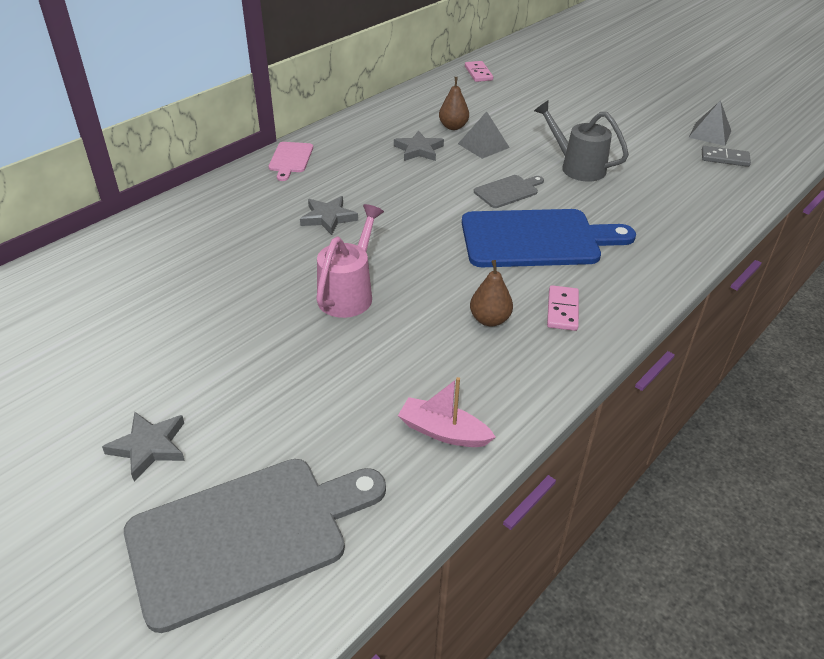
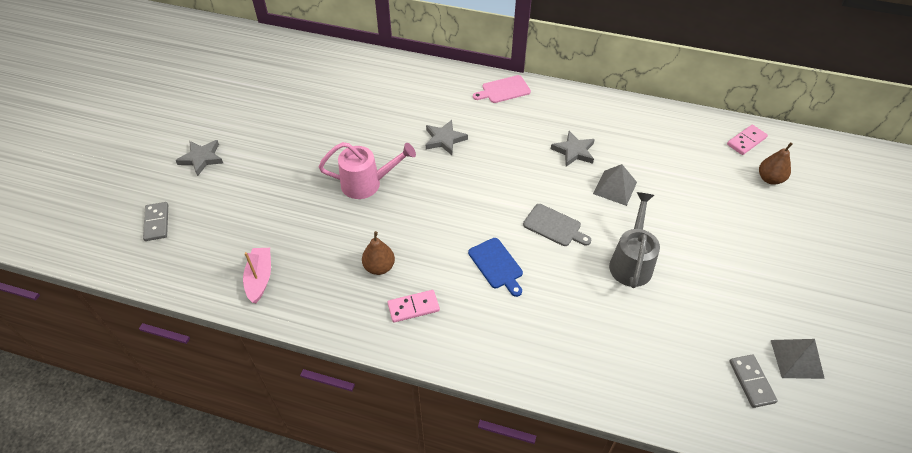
camera: 65 degrees right, 10 degrees up
grey cutting board [124,459,386,633] -> grey domino [143,202,168,241]
brown pear [439,77,469,130] -> brown pear moved to [759,142,793,185]
blue cutting board [462,209,636,267] -> blue cutting board [468,238,523,297], size x0.48

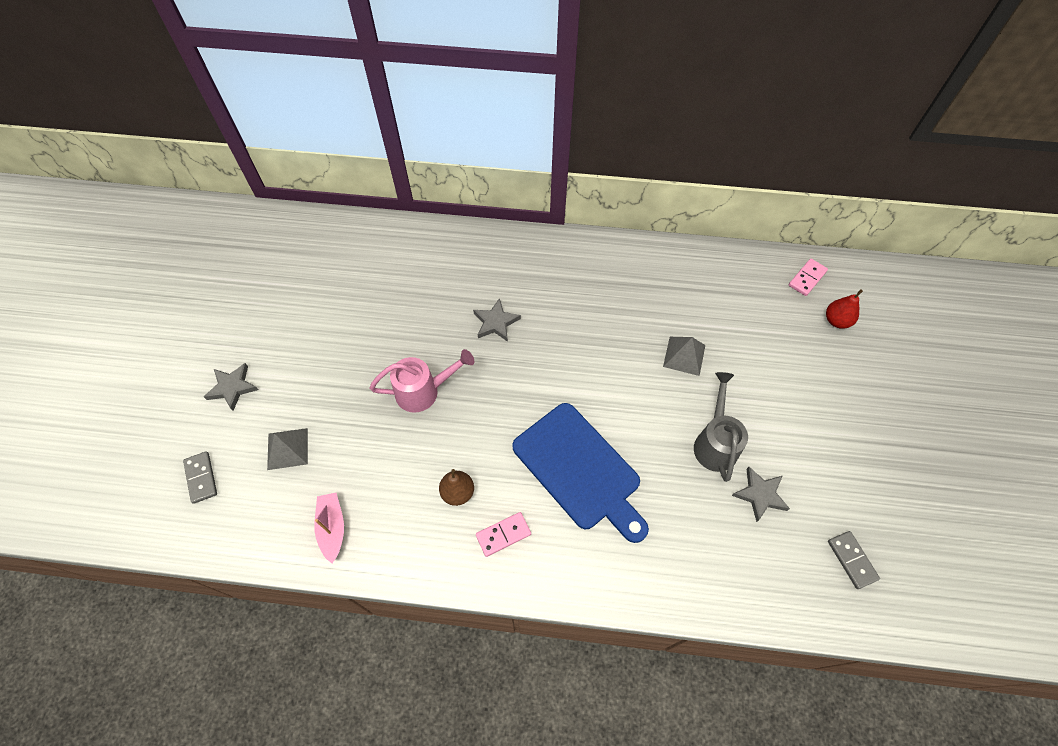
camera: 10 degrees left, 10 degrees up
blue cutting board [468,238,523,297] -> blue cutting board [512,403,649,543], size x2.10
pink cutting board [473,75,531,103] -> none
grey cutting board [523,204,591,246] -> none
grey star [551,131,595,167] -> grey star moved to [732,467,790,522]
brown pear [759,142,793,185] -> red pear [826,289,863,328]
grey pyramid [771,339,825,379] -> grey pyramid moved to [267,428,308,470]

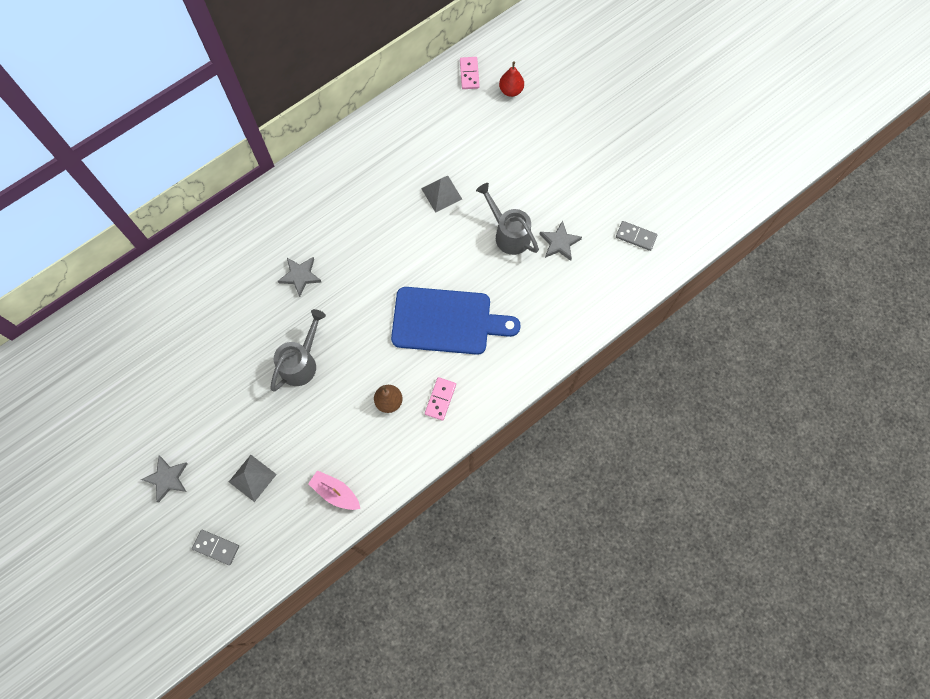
camera: 45 degrees left, 10 degrees up
pink watering can [369,349,475,413] -> grey watering can [270,309,326,391]

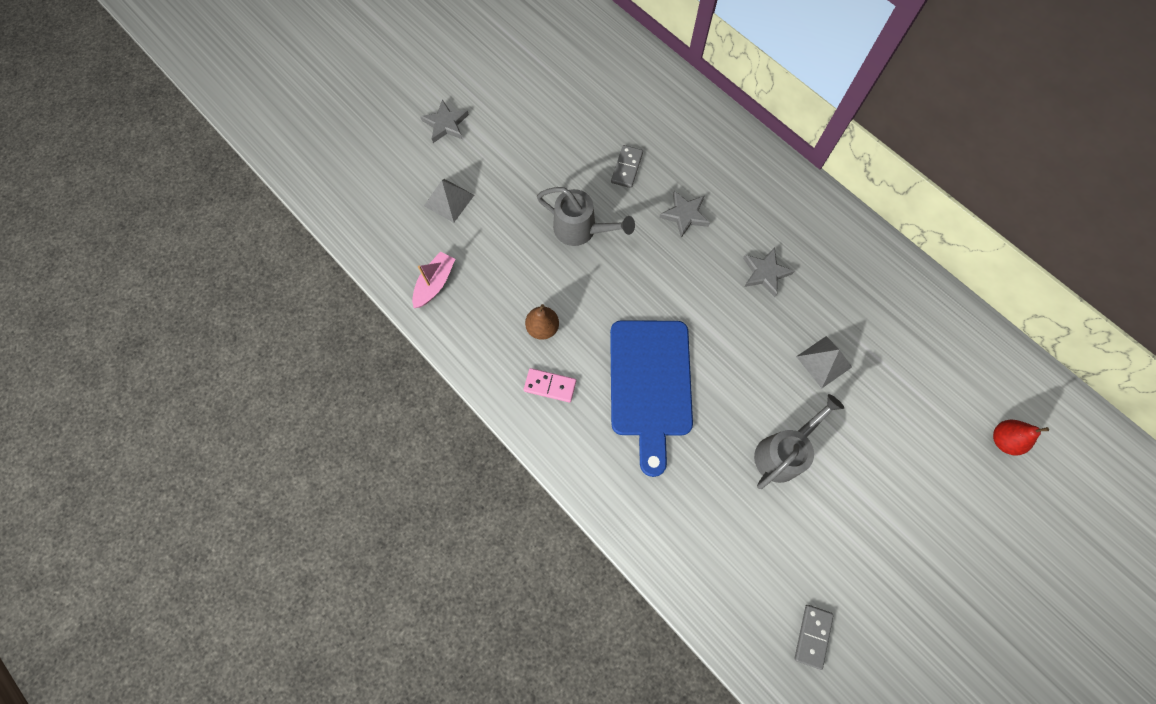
camera: 85 degrees right, 0 degrees up
grey domino [192,530,239,565] -> grey domino moved to [611,145,643,188]
pink domino [460,57,480,89] -> none
grey star [539,220,582,261] -> grey star moved to [743,247,795,297]

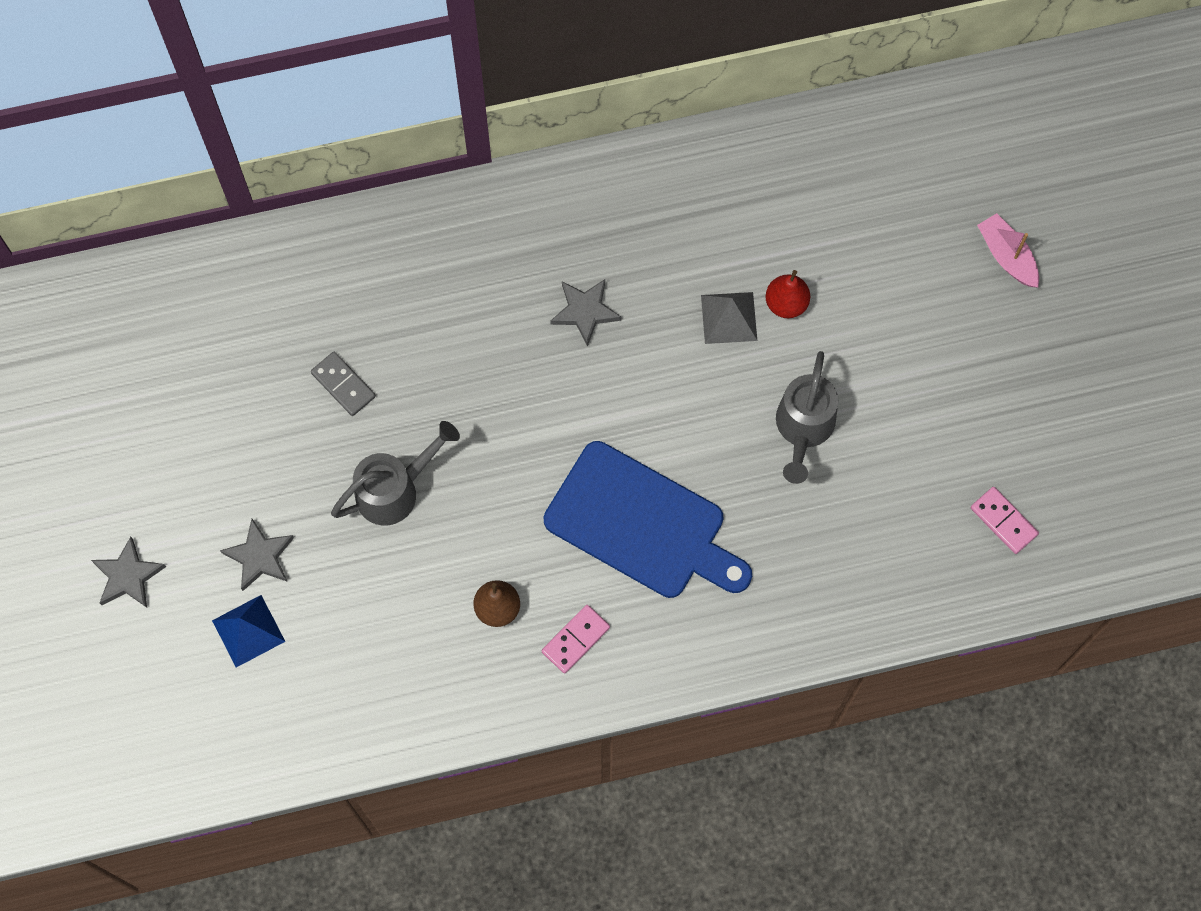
camera: 60 degrees left, 0 degrees up
pink boat [412,252,455,308] -> pink boat moved to [977,213,1039,288]
grey pyramid [424,179,474,223] -> blue pyramid [212,595,286,667]
grey star [659,191,710,238] -> grey star moved to [220,519,294,591]
grey watering can [754,394,844,489] -> grey watering can turned 150 degrees counterclockwise [776,351,838,484]
grey domino [794,605,834,670] -> pink domino [971,487,1039,554]
red pear [993,420,1049,456] -> red pear moved to [766,270,810,318]

